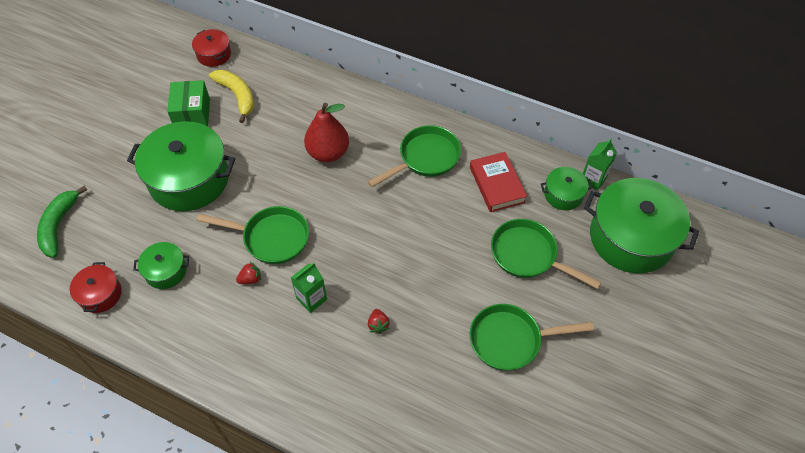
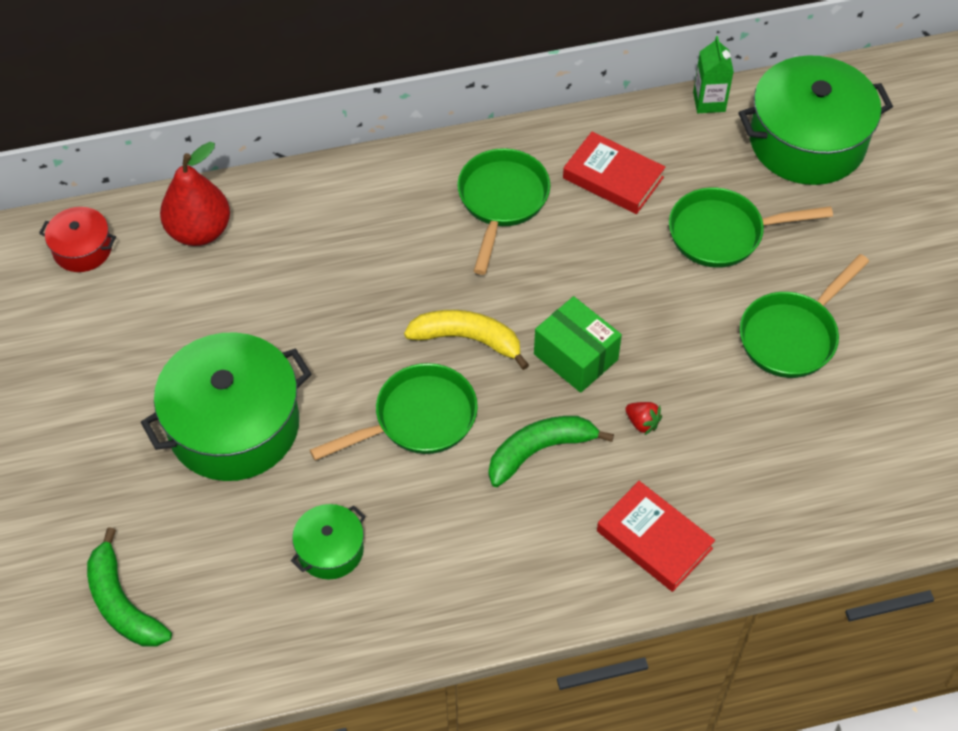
camera: 40 degrees left, 0 degrees up
red pot [70,262,122,313] -> none
green box [167,80,210,126] -> green box moved to [534,296,622,393]
yellow banana [209,70,254,123] -> yellow banana moved to [404,310,529,370]
red strawberry [236,262,261,284] -> none
green carton [291,263,327,313] -> green banana [489,416,614,487]
red pear [304,102,349,162] -> red pear moved to [160,142,230,246]
green pot [541,167,593,210] -> none
none -> red book [597,481,715,592]

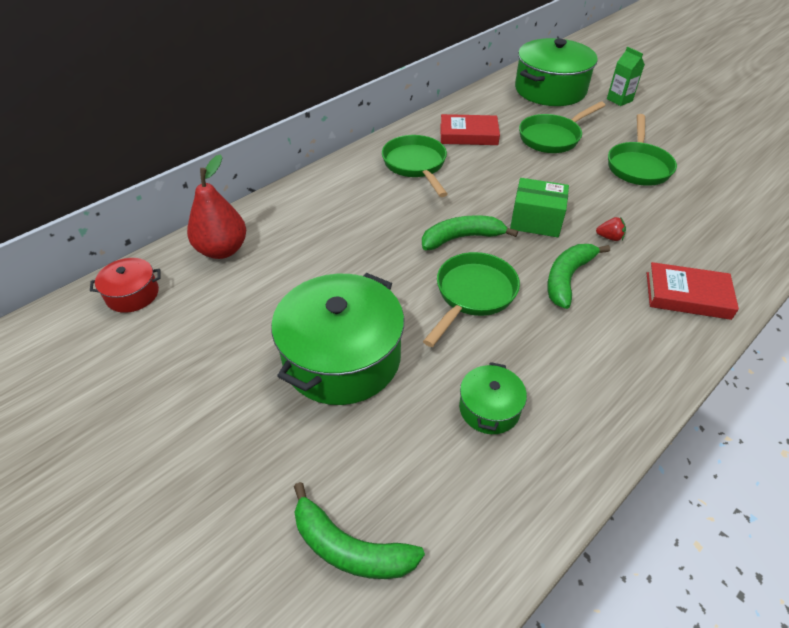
camera: 30 degrees left, 10 degrees down
yellow banana [404,310,529,370] -> green banana [422,215,518,250]
green carton [693,36,734,113] -> green carton moved to [607,47,645,106]

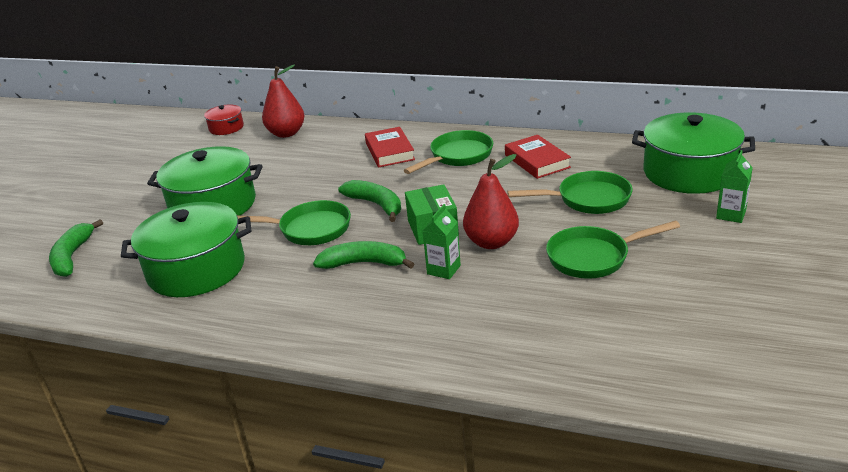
camera: 65 degrees right, 15 degrees down
green pot [459,362,527,434] -> green pot [121,202,252,297], size x2.07
green pan [519,102,606,153] -> green pan turned 150 degrees clockwise [507,171,633,214]
red strawberry [596,217,626,241] -> green carton [423,204,461,279]
red book [647,262,739,320] -> red book moved to [365,127,415,168]
none -> red pear [463,154,519,249]

